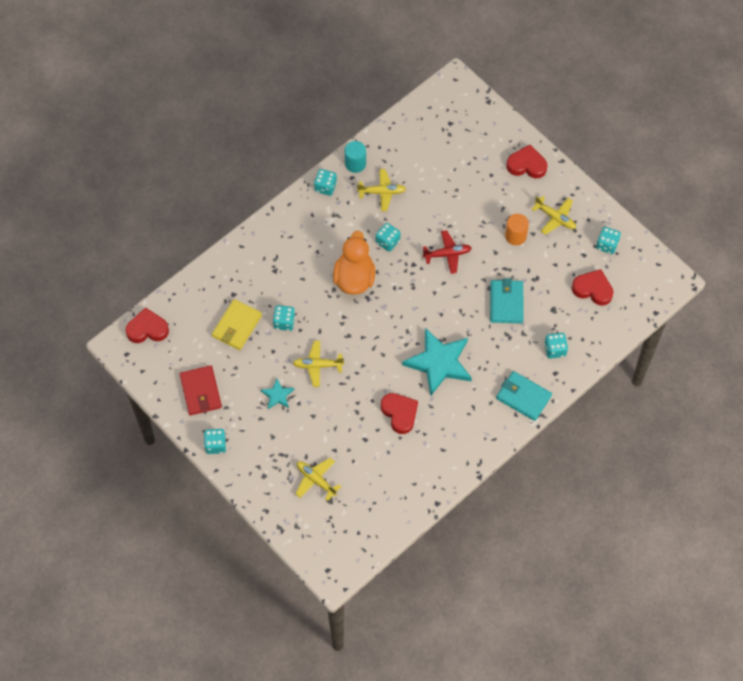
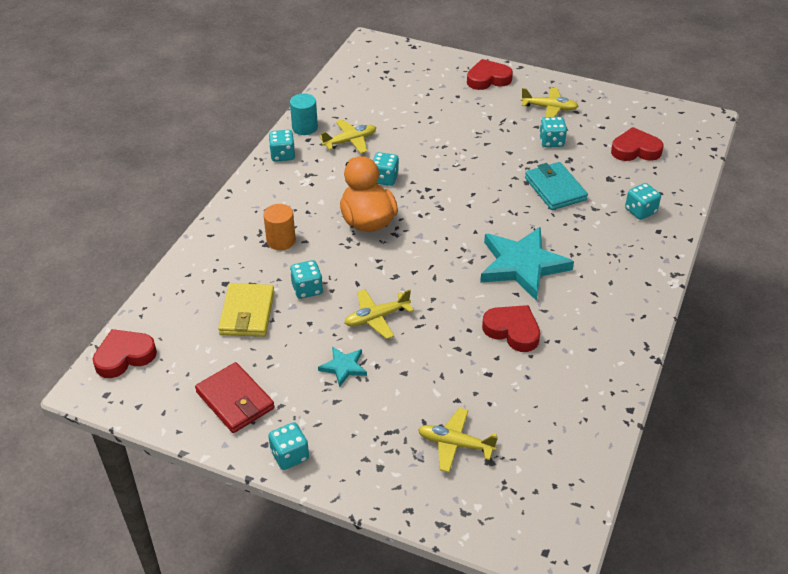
camera: 25 degrees left, 20 degrees down
red plane [423,230,471,274] -> none
turquoise wallet [496,371,552,421] -> none
orange cylinder [505,214,529,245] -> orange cylinder moved to [263,204,296,250]
turquoise dice [596,227,621,254] -> turquoise dice moved to [539,117,567,147]

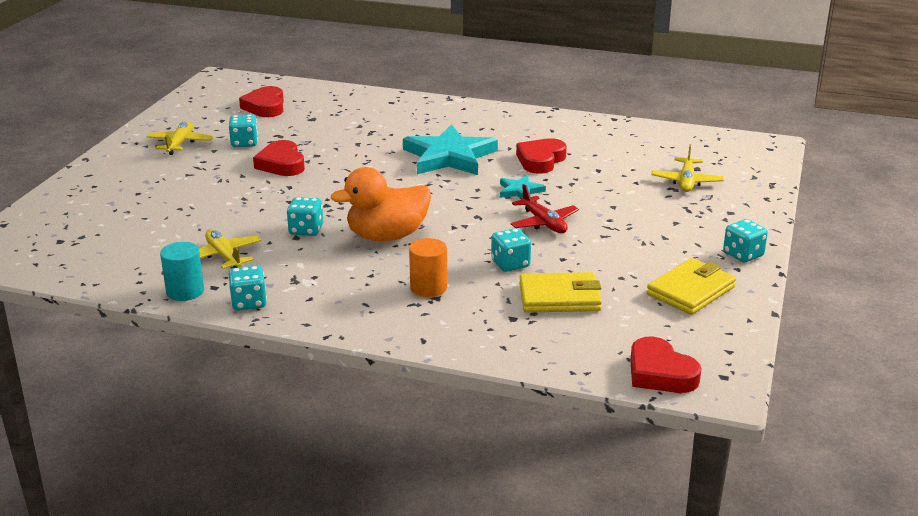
camera: 95 degrees left, 15 degrees down
red wallet [195,362,275,433] -> yellow wallet [647,258,736,315]
turquoise star [318,346,367,387] -> turquoise star moved to [500,175,546,199]
yellow plane [345,289,414,339] -> red plane [510,184,579,233]
red heart [467,59,513,90] -> red heart moved to [253,140,305,176]
turquoise wallet [525,162,588,210] -> none
turquoise dice [625,183,661,220] -> none

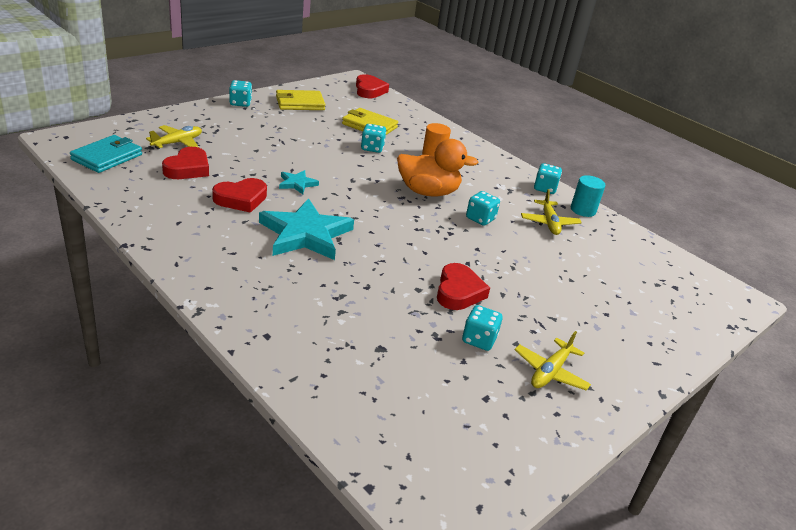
camera: 155 degrees left, 5 degrees up
red heart [239,86,284,117] -> red heart moved to [162,147,209,179]
red plane [510,184,579,233] -> none
none -> turquoise wallet [70,135,142,173]

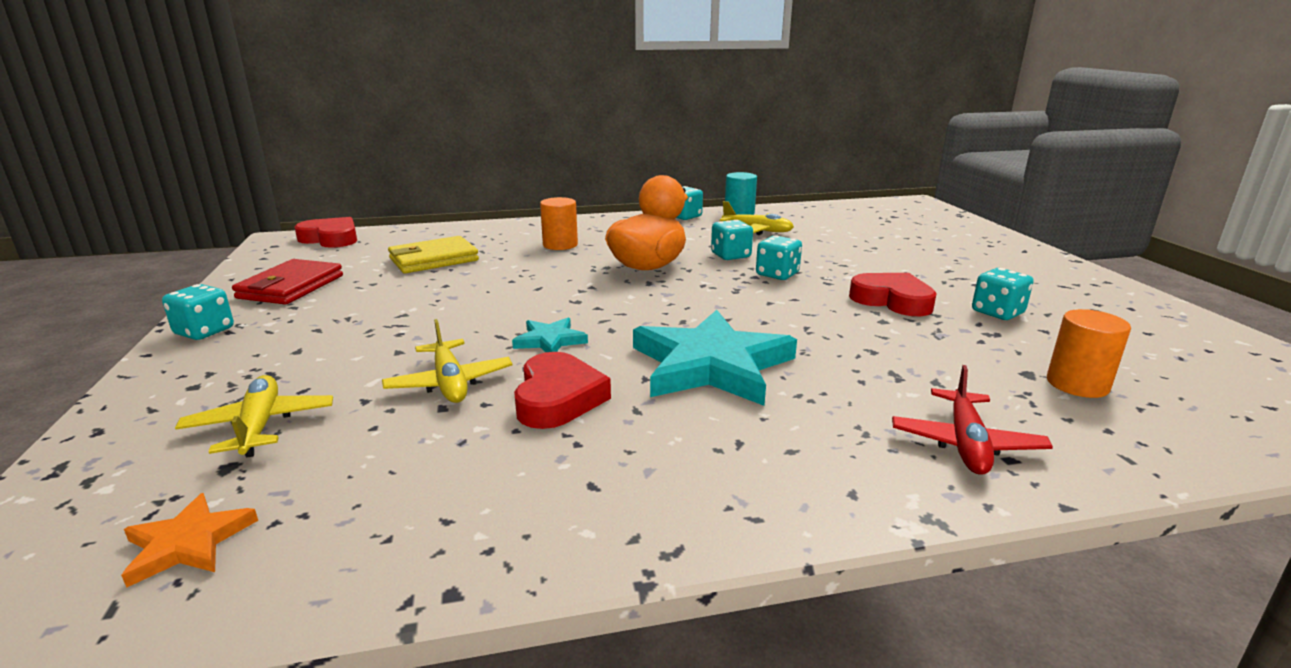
camera: 55 degrees left, 10 degrees down
turquoise wallet [70,135,142,173] -> orange star [121,493,258,588]
red heart [162,147,209,179] -> none
yellow wallet [276,90,325,110] -> red wallet [232,259,343,305]
turquoise dice [361,124,386,153] -> turquoise dice moved to [756,235,802,280]
yellow plane [514,331,591,391] -> yellow plane moved to [382,319,513,403]
none -> red plane [892,365,1053,475]
none -> orange cylinder [1047,309,1131,398]

